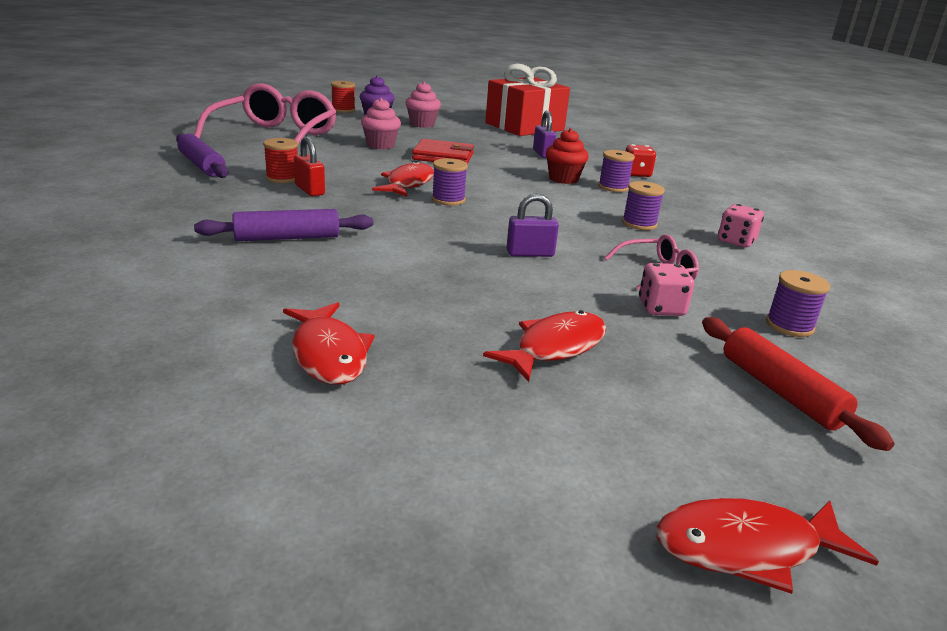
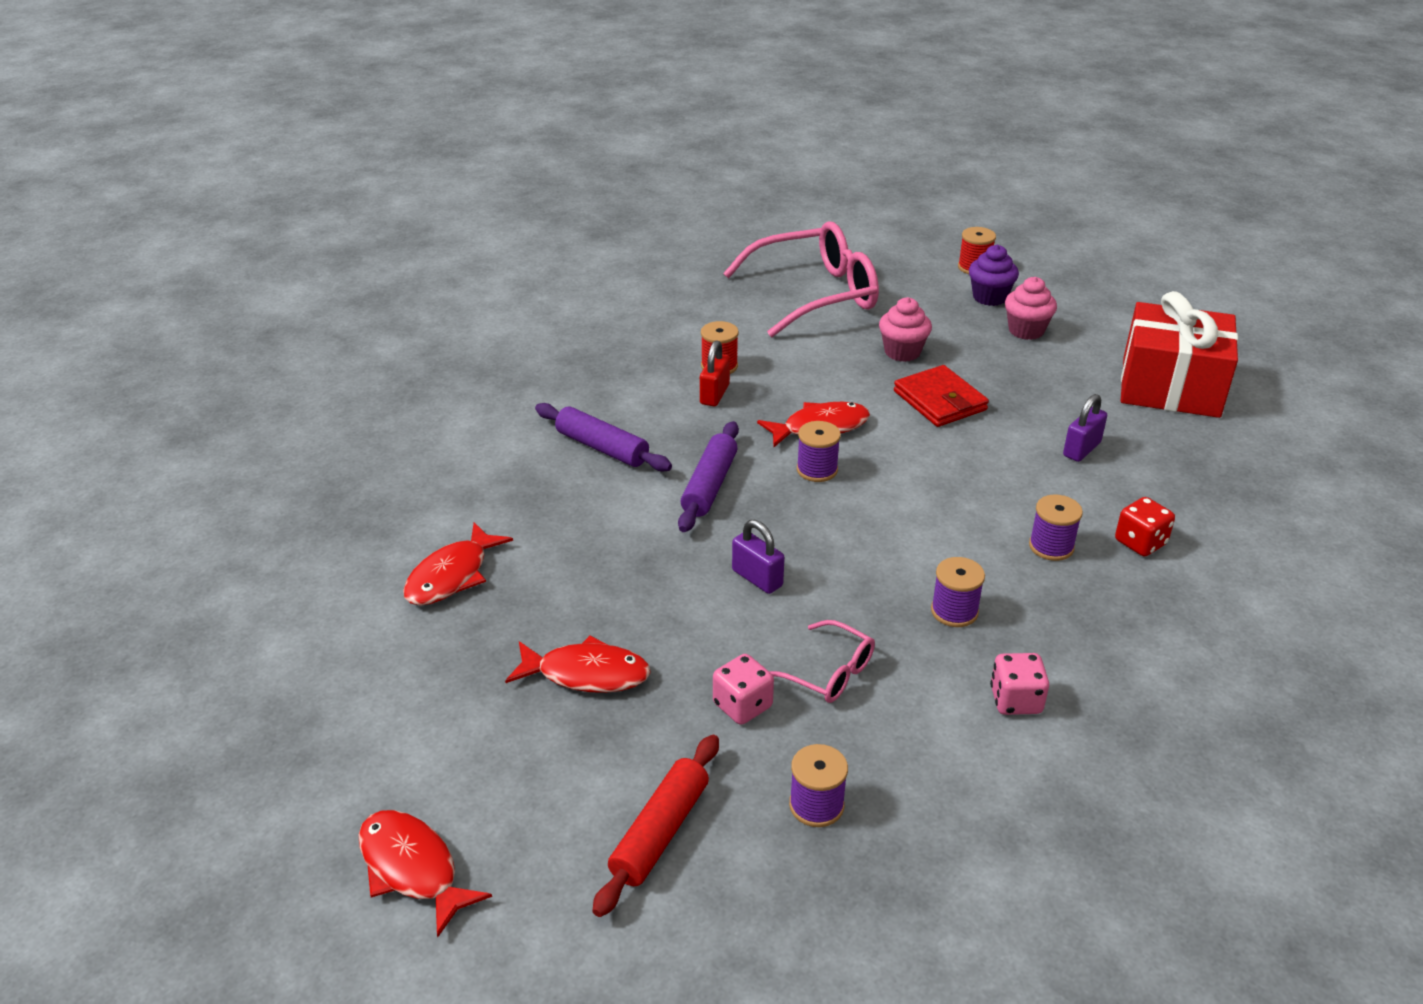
camera: 55 degrees right, 10 degrees up
purple rolling pin [176,133,229,178] -> purple rolling pin moved to [678,421,739,532]
red cupcake [546,128,589,184] -> none

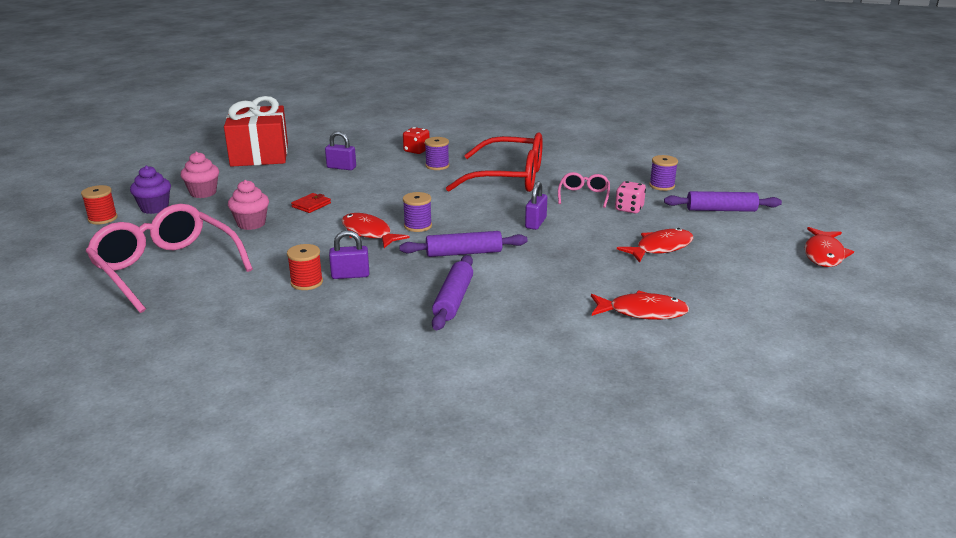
camera: 115 degrees left, 10 degrees down
red fish [505,635,651,693] -> red fish turned 75 degrees clockwise [617,228,693,263]
red rolling pin [592,735,719,917] -> purple rolling pin [664,191,782,212]
red padlock [700,341,730,406] -> purple padlock [329,230,369,279]
red wallet [894,365,989,427] -> red wallet [291,193,331,213], size x0.59
purple spool [931,557,985,627] -> red glasses [446,132,543,192]
pink dice [990,653,1049,715] -> none

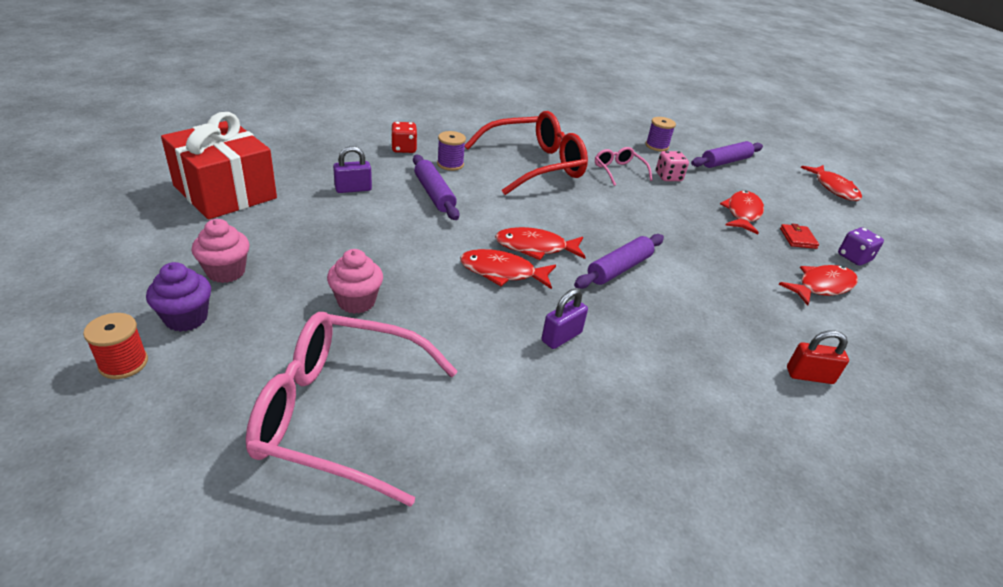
camera: 40 degrees left, 10 degrees up
red spool [287,244,323,290] -> none
red wallet [291,193,331,213] -> red wallet moved to [780,224,819,249]
purple spool [403,192,432,232] -> red fish [495,227,586,260]
purple rolling pin [432,255,473,330] -> purple rolling pin moved to [413,155,460,220]
purple padlock [525,181,547,230] -> none
none -> red padlock [787,330,849,384]
none -> purple dice [838,227,884,266]

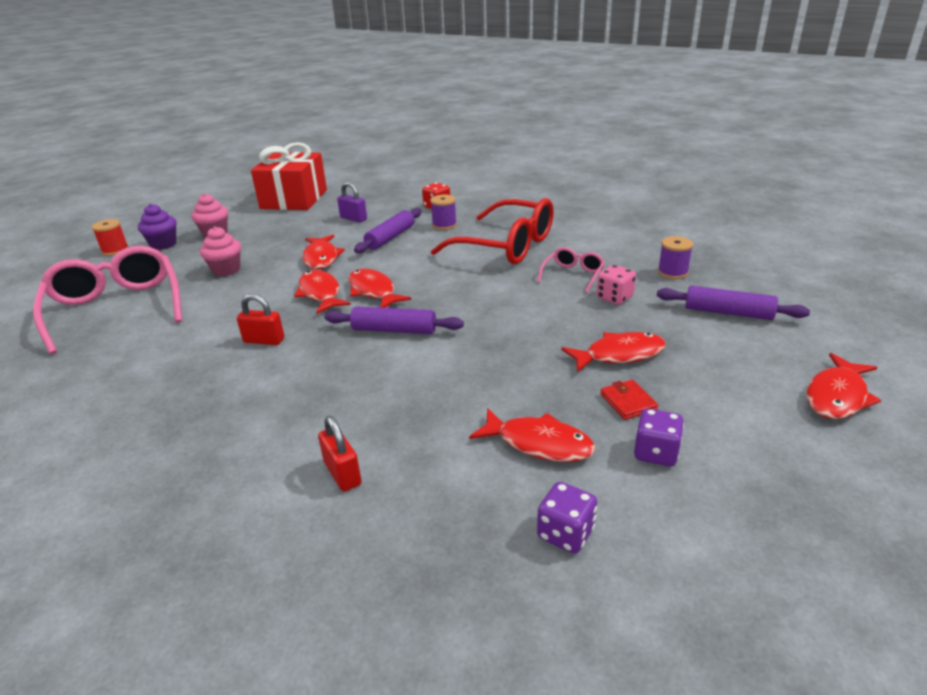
camera: 60 degrees right, 5 degrees down
purple padlock [541,289,588,349] -> red padlock [237,294,284,345]
red wallet [780,224,819,249] -> red wallet turned 75 degrees counterclockwise [600,380,658,420]
none -> red fish [302,235,345,269]
none -> purple dice [537,482,597,554]

